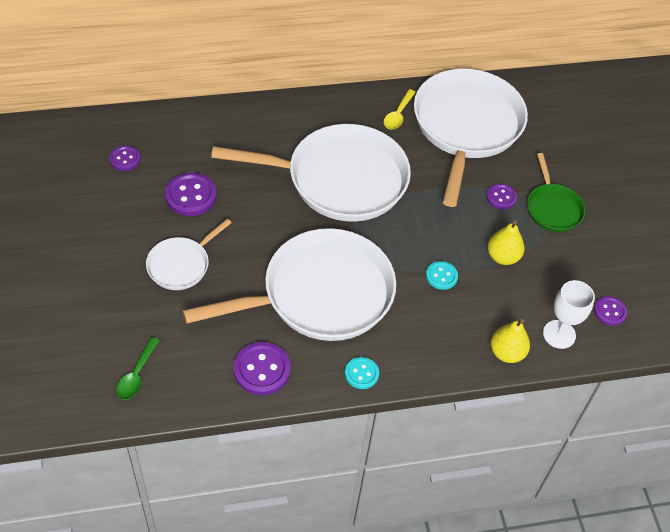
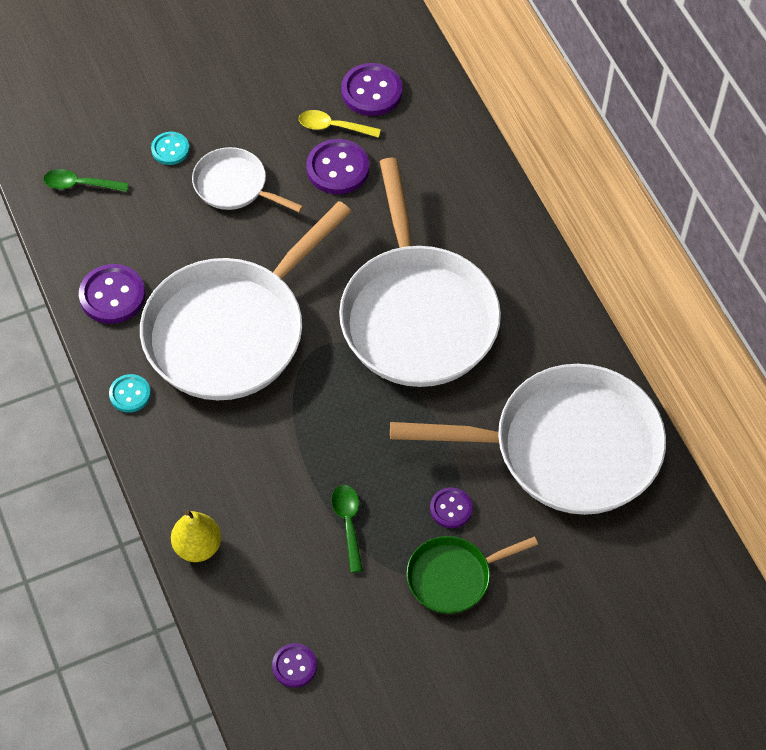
camera: 80 degrees right, 5 degrees up
purple button [109,146,140,171] -> purple button [341,63,403,116], size x1.65
white pan [183,228,396,341] -> white pan turned 75 degrees clockwise [140,201,352,400]
yellow spoon [384,89,416,129] -> yellow spoon moved to [299,110,381,138]
turquoise button [426,261,458,290] -> turquoise button moved to [151,132,190,165]
yellow pear [488,220,525,265] -> green spoon [332,485,363,573]
white goblet [543,280,595,349] -> none

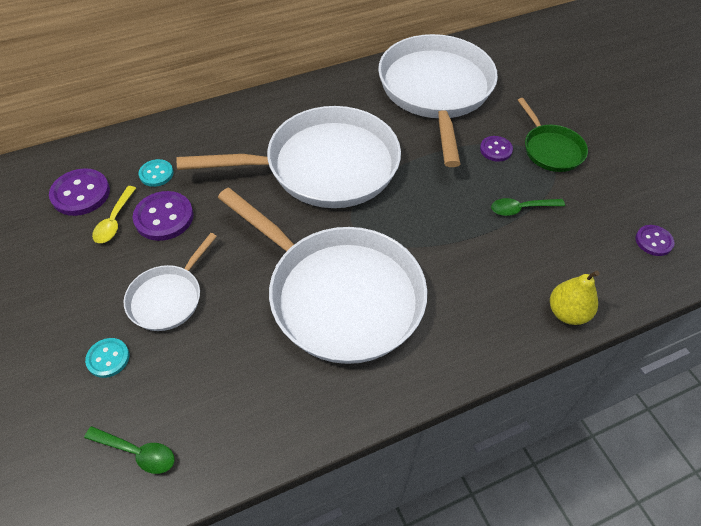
camera: 90 degrees left, 5 degrees down
green spoon [43,169,129,192] -> green spoon turned 75 degrees counterclockwise [84,426,175,474]
purple button [79,264,145,324] -> none
turquoise button [109,374,151,413] -> turquoise button moved to [139,159,174,187]

